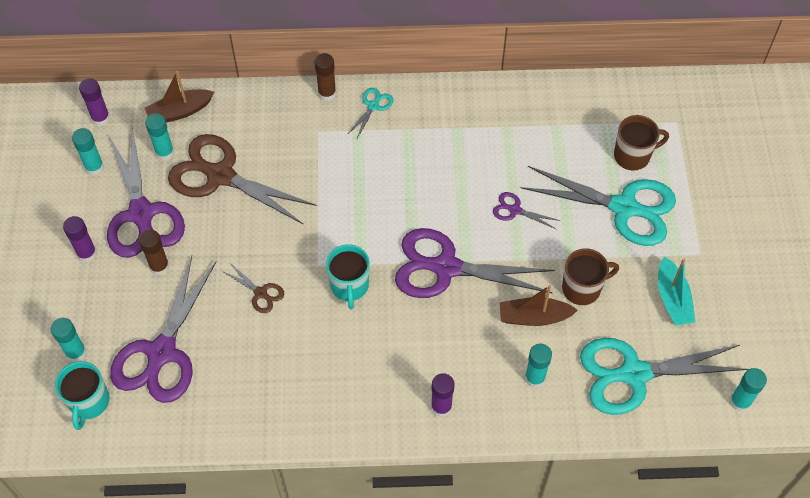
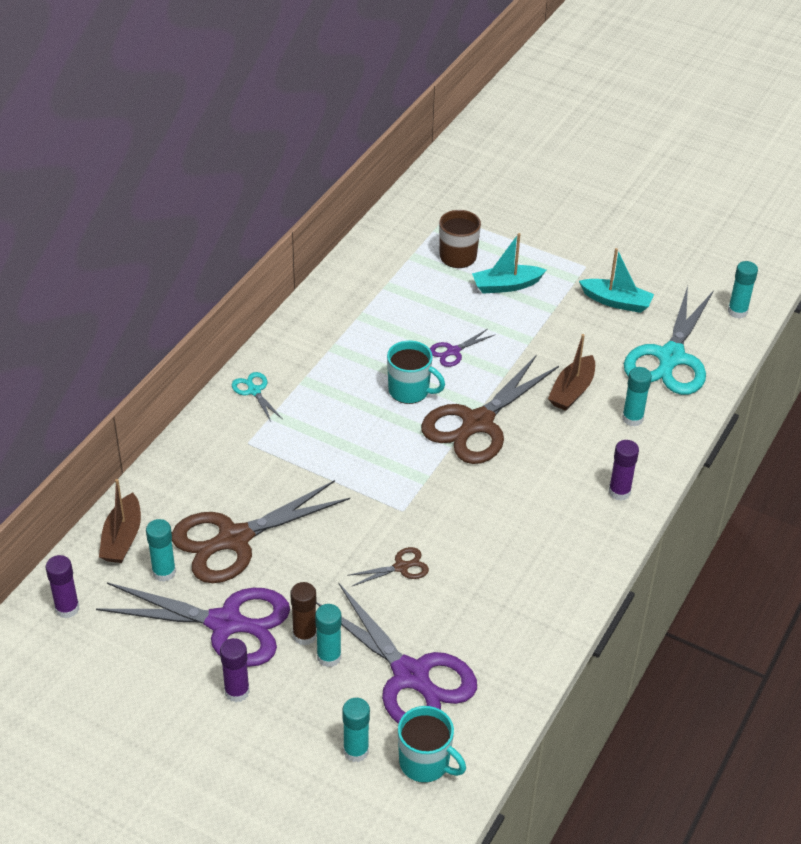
camera: 60 degrees left, 15 degrees down
turquoise glue stick [72,128,104,175] -> turquoise glue stick moved to [315,604,342,667]
brown glue stick [315,53,336,101] -> none
turquoise mug [326,244,370,309] -> turquoise mug moved to [387,340,445,404]
purple scissors [395,228,555,298] -> brown scissors [421,355,559,464]
turquoise scissors [521,166,676,246] -> turquoise boat [472,233,546,294]
brown mug [562,249,619,305] -> none

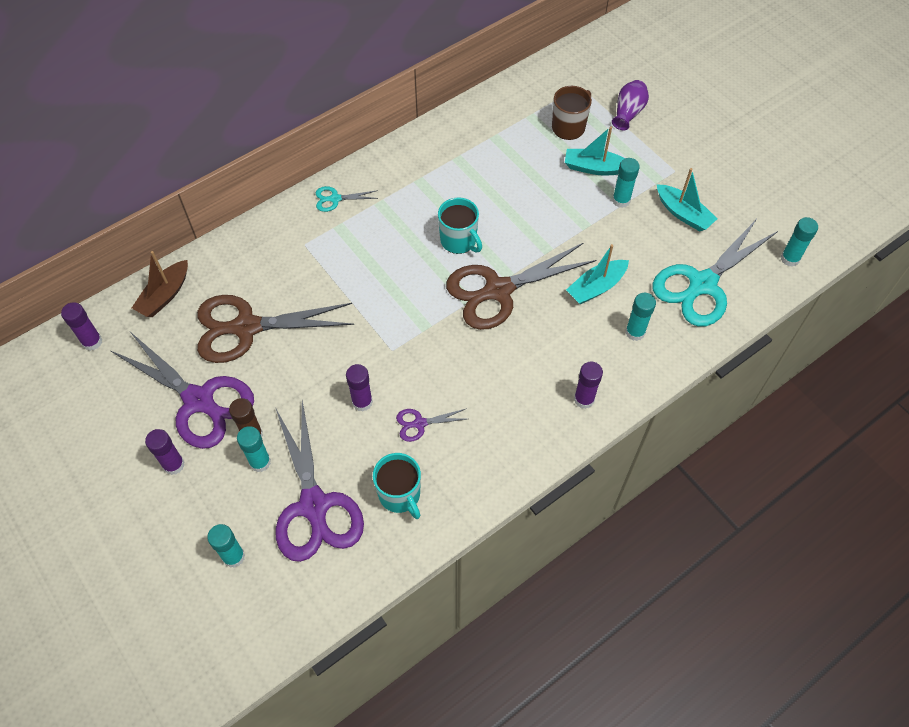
camera: 25 degrees right, 15 degrees up
turquoise glue stick [146,519,176,582] -> turquoise glue stick moved to [612,158,640,208]
turquoise scissors [232,372,282,422] -> turquoise scissors turned 90 degrees counterclockwise [316,186,378,212]
brown scissors [347,547,429,586] -> purple glue stick [346,364,373,412]
turquoise mug [398,706,466,783] -> turquoise mug moved to [373,453,421,519]
purple scissors [430,329,494,367] -> purple scissors moved to [396,408,467,442]
brown boat [548,334,595,411] -> turquoise boat [566,244,629,305]
none -> purple vase [612,80,649,130]

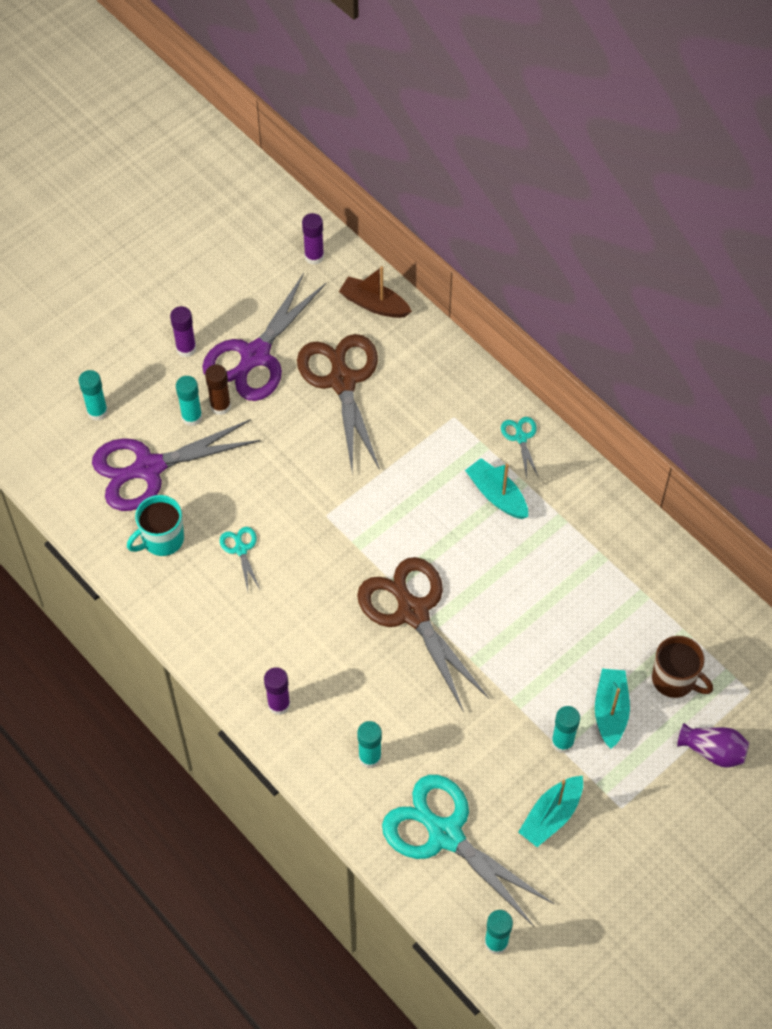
camera: 85 degrees right, 0 degrees up
purple glue stick [346,364,373,412] -> none
purple scissors [396,408,467,442] -> turquoise scissors [220,527,260,591]
turquoise mug [438,197,482,254] -> none
turquoise boat [566,244,629,305] -> turquoise boat moved to [465,458,528,519]

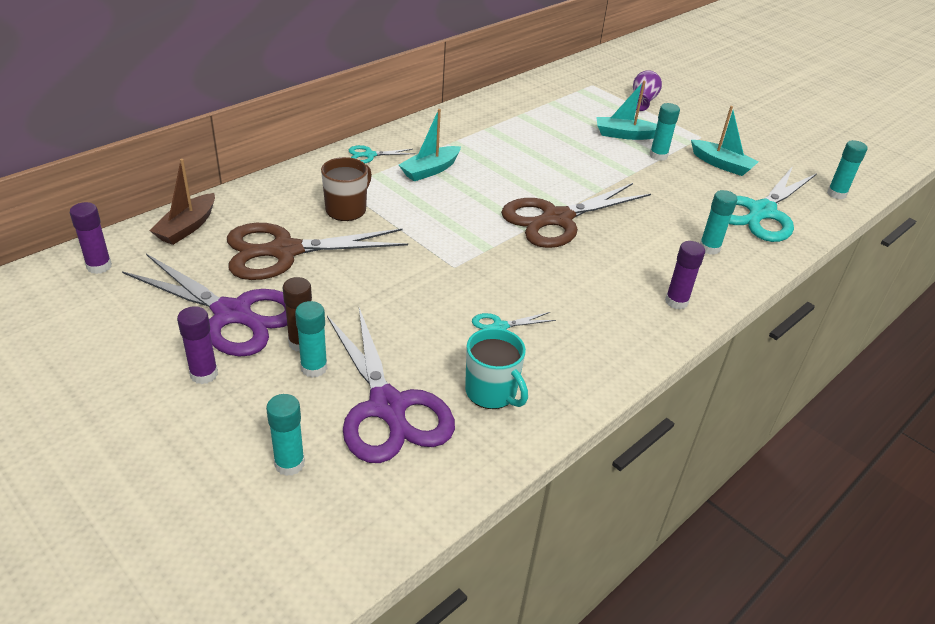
camera: 95 degrees left, 20 degrees down
brown mug [652,636,713,698] -> brown mug moved to [321,157,372,221]

